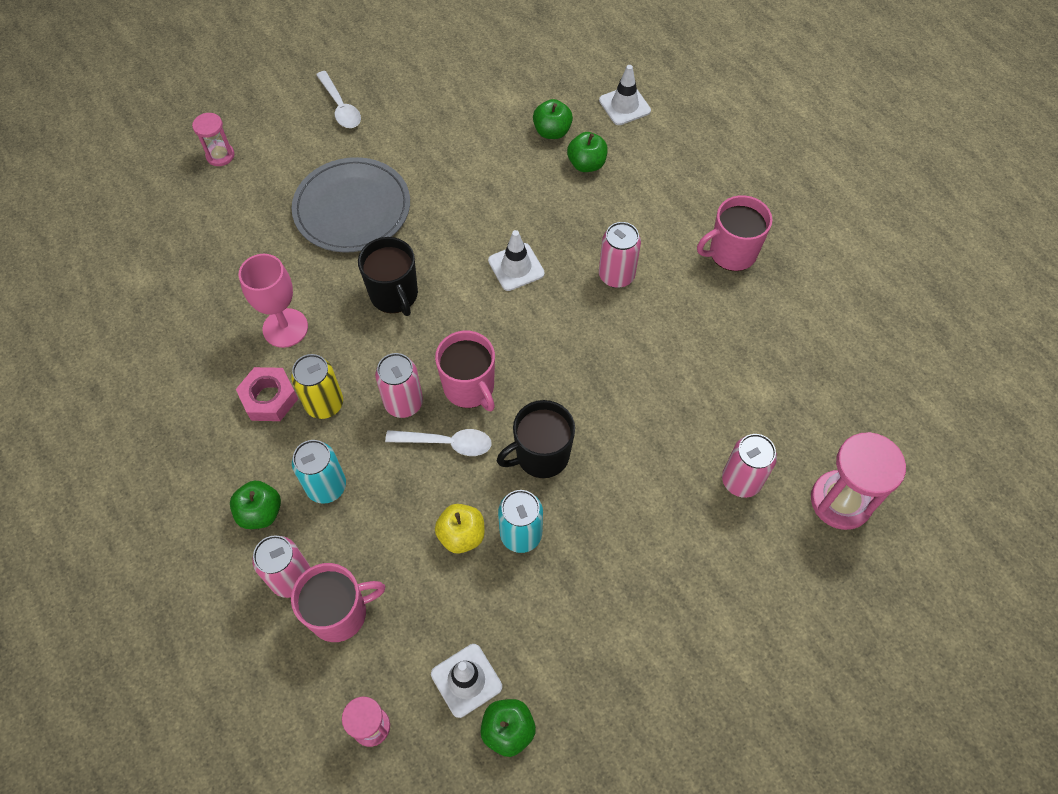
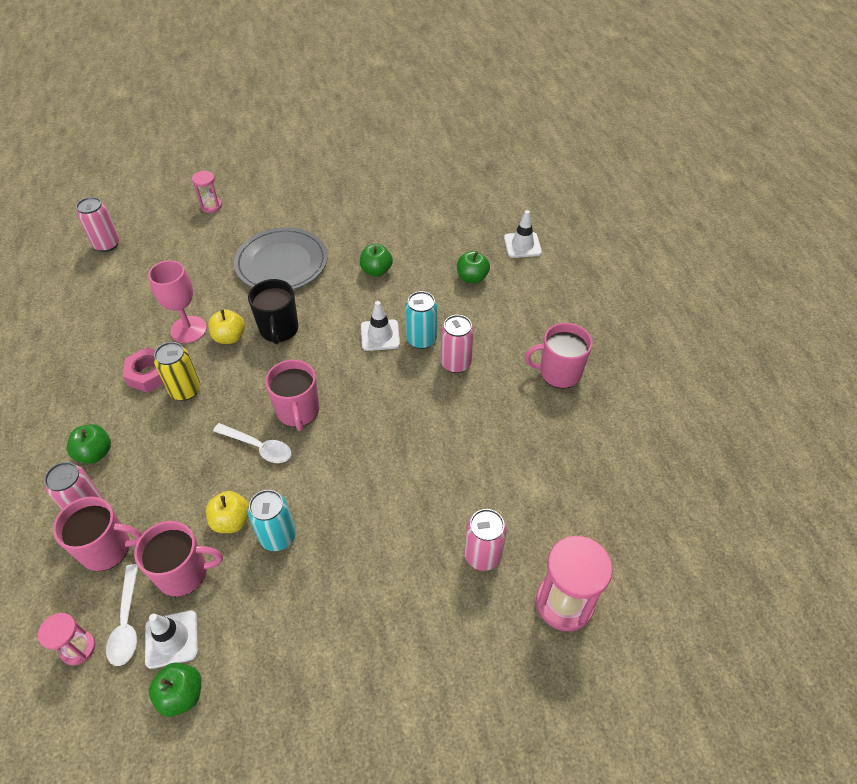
camera: 20 degrees right, 10 degrees down
turquoise can [292,440,346,504] -> turquoise can moved to [405,291,437,349]
white spoon [316,71,361,128] -> white spoon moved to [106,564,138,666]
pink can [375,353,423,418] -> pink can moved to [76,197,120,252]
black mug [497,400,575,478] -> none
green apple [533,99,573,139] -> green apple moved to [360,244,393,276]
none -> pink mug [134,521,223,596]
none -> yellow apple [208,309,245,344]

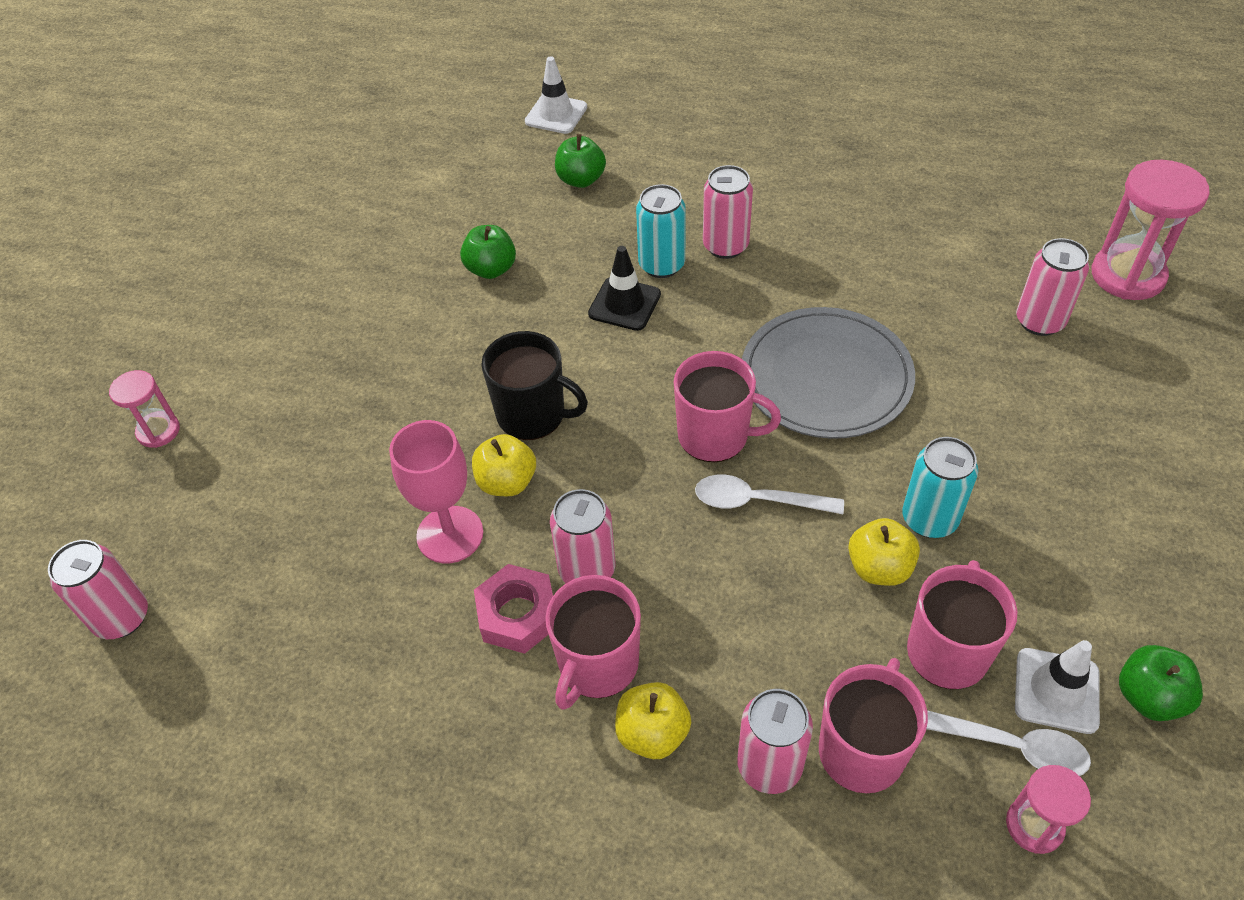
camera: 60 degrees left, 0 degrees up
green apple [67,424,111,464] -> yellow apple [615,682,691,759]
yellow can [154,342,201,401] -> pink can [550,489,615,583]
white spoon [213,423,292,463] -> white spoon turned 135 degrees counterclockwise [695,475,844,514]
grey plate [234,228,328,290] -> grey plate moved to [742,307,915,439]
white traffic cone [361,301,400,351] -> black traffic cone [588,246,661,331]
pink mug [525,323,593,389] -> pink mug moved to [545,575,641,710]

